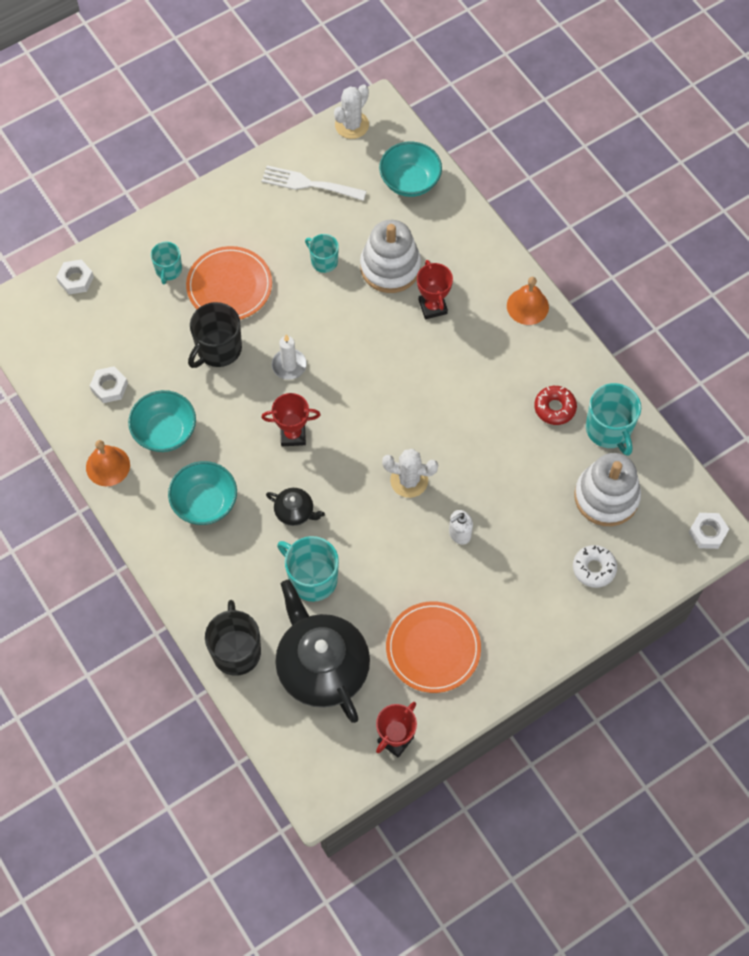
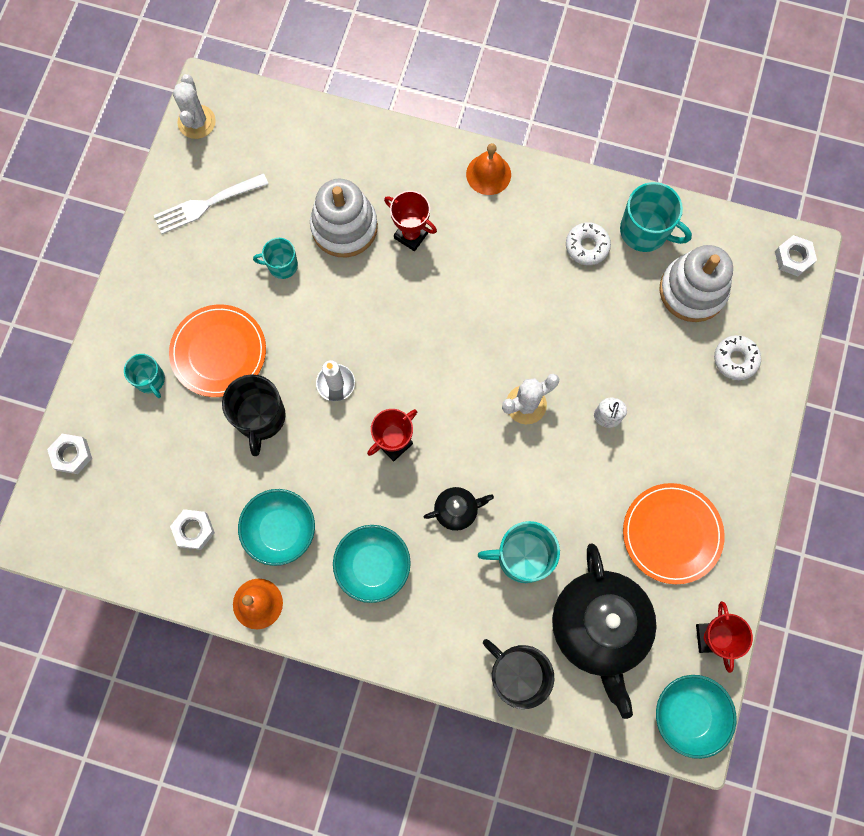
camera: 40 degrees left, 10 degrees up
black teapot [275,579,370,723] -> black teapot turned 120 degrees counterclockwise [552,543,656,719]
turquoise bowl [379,141,442,197] -> turquoise bowl moved to [656,675,736,759]
red donut [534,386,577,425] -> white donut [566,222,611,265]

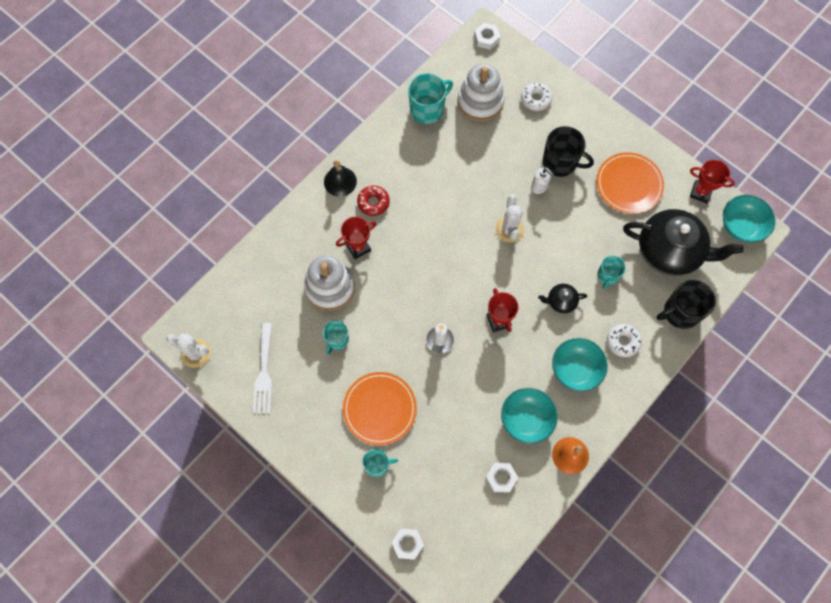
camera: 65 degrees left, 5 degrees down
black mug [222,374,286,456] -> black mug moved to [543,126,594,177]
black teapot [424,487,494,531] -> black teapot turned 105 degrees counterclockwise [538,284,587,314]
orange bell [466,143,511,195] -> black bell [324,160,357,197]
turquoise mug [478,521,560,583] -> turquoise mug [598,255,626,289], size x0.61
white donut [566,222,611,265] -> white donut moved to [607,324,642,357]
none -> red donut [357,186,390,216]

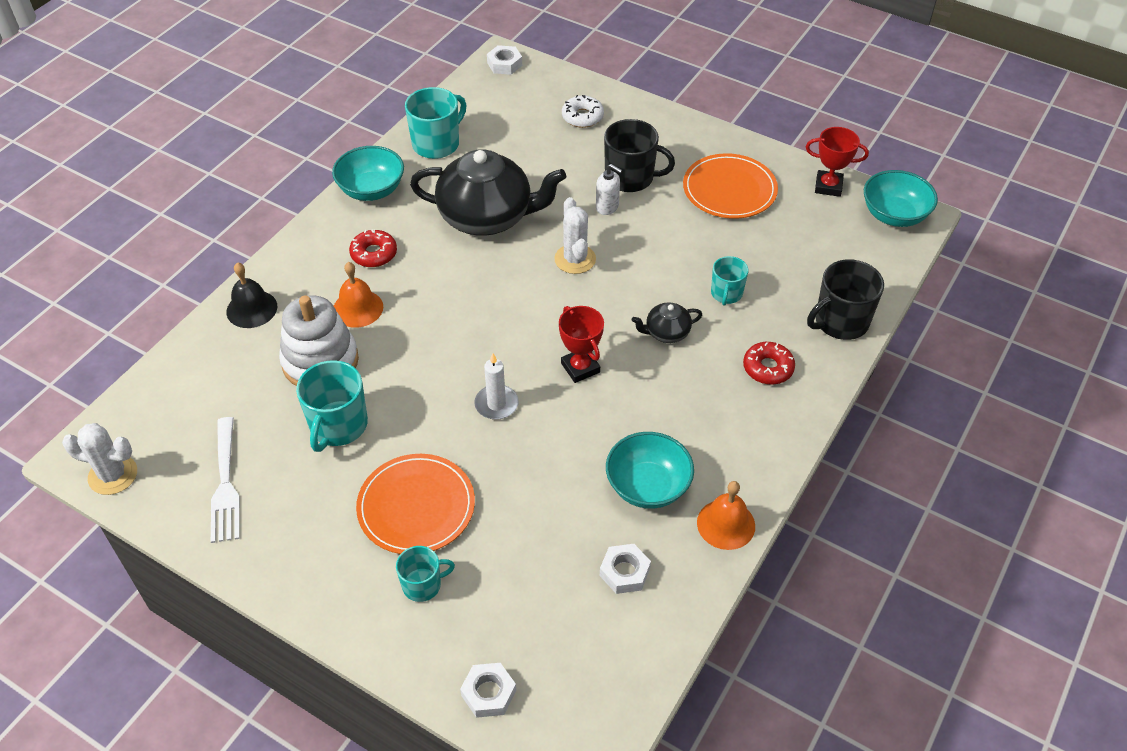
camera: 10 degrees left, 20 degrees down
turquoise mug [323,320,349,355] -> turquoise mug [296,360,368,452], size x1.65
black bell [324,160,357,197] -> black bell moved to [226,262,277,328]
red trophy [336,217,376,259] -> orange bell [334,262,383,328]
white stacking toy [458,63,505,121] -> none
turquoise bowl [552,338,608,392] -> turquoise bowl moved to [332,146,404,201]
white donut [607,324,642,357] -> red donut [743,342,795,385]
black teapot [623,209,744,276] -> black teapot moved to [410,149,566,236]

